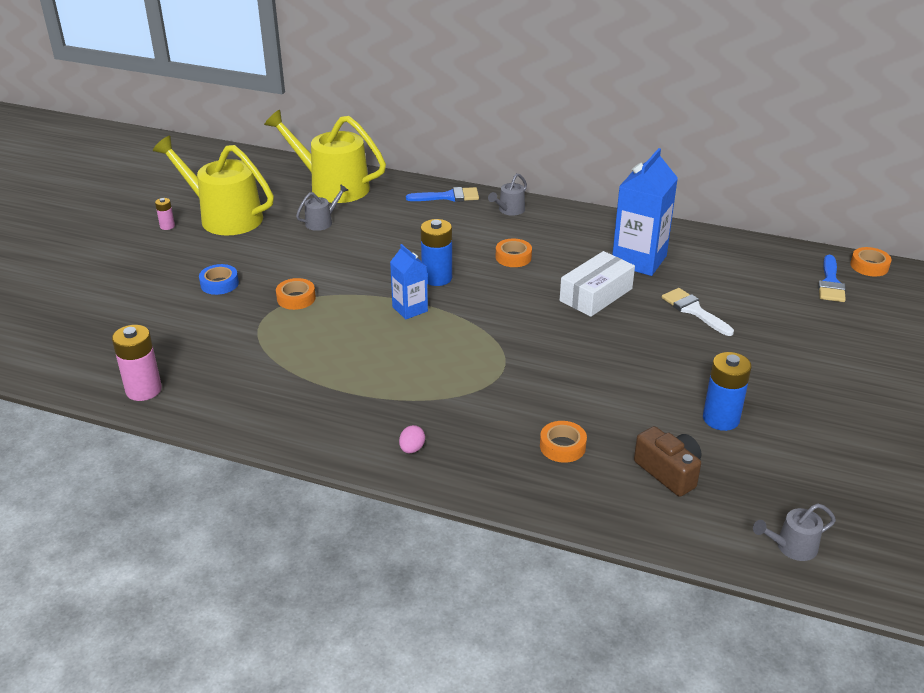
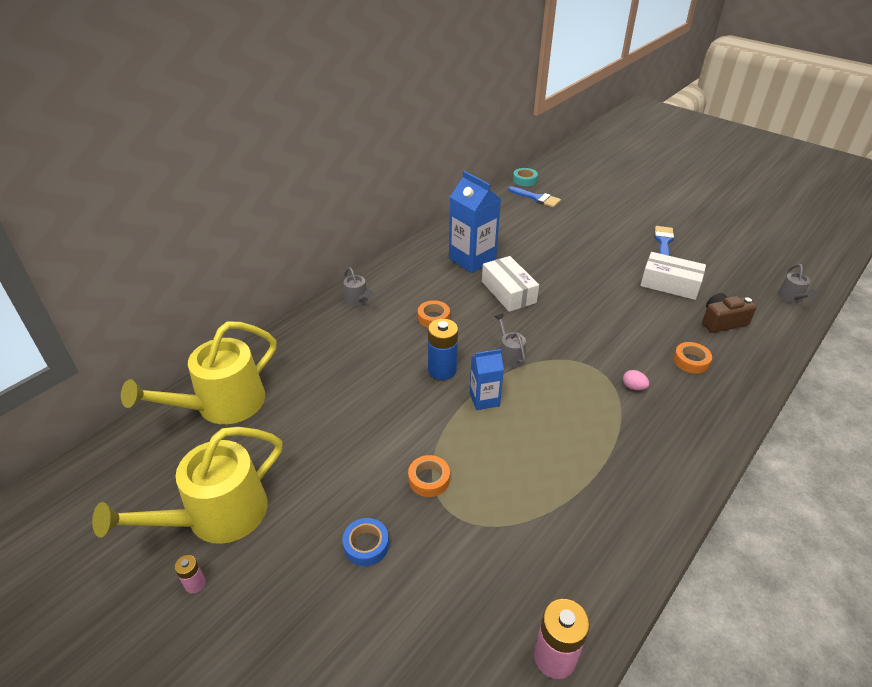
camera: 70 degrees left, 5 degrees up
grey watering can [296,184,348,231] -> grey watering can moved to [494,314,526,367]
pink egg [399,425,425,453] -> pink egg moved to [623,370,649,390]
blue brush [406,187,479,202] -> blue brush moved to [654,226,674,256]
white brush [662,288,734,336] -> none
blue battery [703,352,752,431] -> white box [640,252,706,300]
orange tape [850,247,892,277] -> turquoise tape [513,168,538,186]

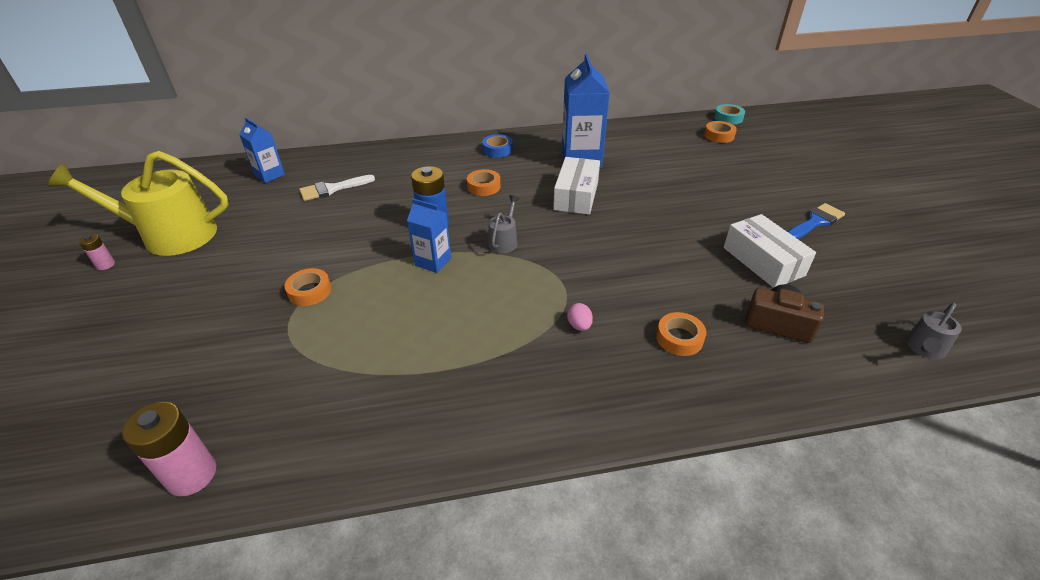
camera: 40 degrees right, 0 degrees up
yellow watering can [121,322,277,424] -> blue carton [239,118,285,183]
blue tape [343,518,389,566] -> blue tape moved to [482,134,513,158]
grey watering can [344,267,373,306] -> none
blue brush [508,186,561,208] -> orange tape [704,121,737,143]
none -> white brush [299,175,375,201]

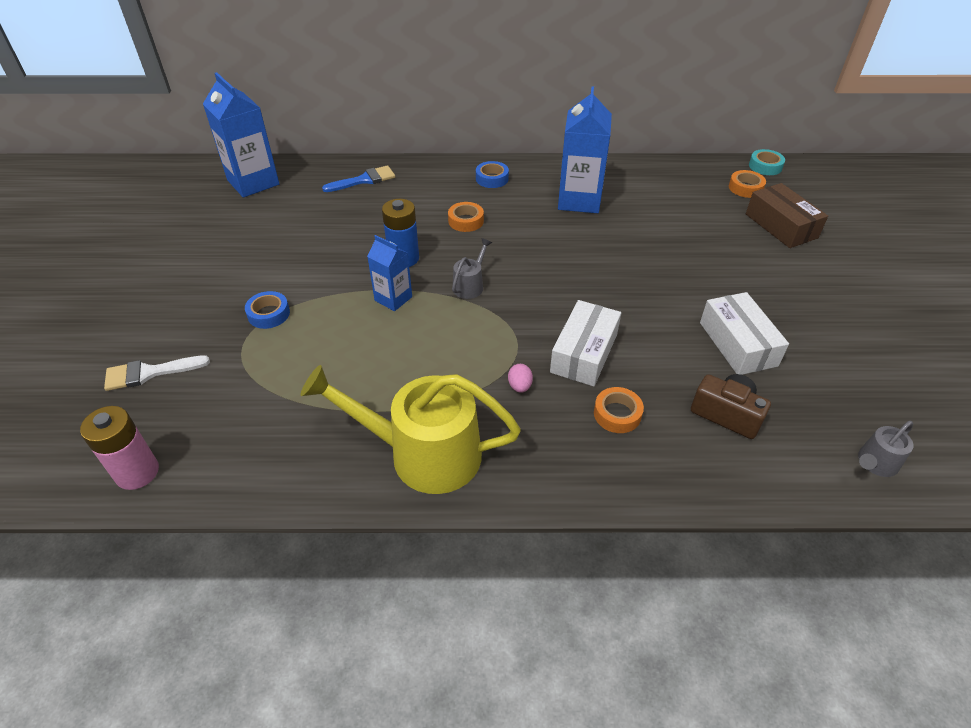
camera: 10 degrees right, 5 degrees up
yellow watering can [48,151,229,256] -> yellow watering can moved to [301,365,521,494]
pink battery [79,234,115,270] -> none
blue carton [239,118,285,183] -> blue carton [203,72,279,198], size x1.75
orange tape [284,268,331,306] -> blue tape [245,291,290,329]
white brush [299,175,375,201] -> white brush moved to [104,355,210,391]
white box [553,157,600,215] -> white box moved to [550,300,621,386]
blue brush [788,203,845,239] -> blue brush moved to [322,165,395,192]
none -> brown box [746,183,828,248]

